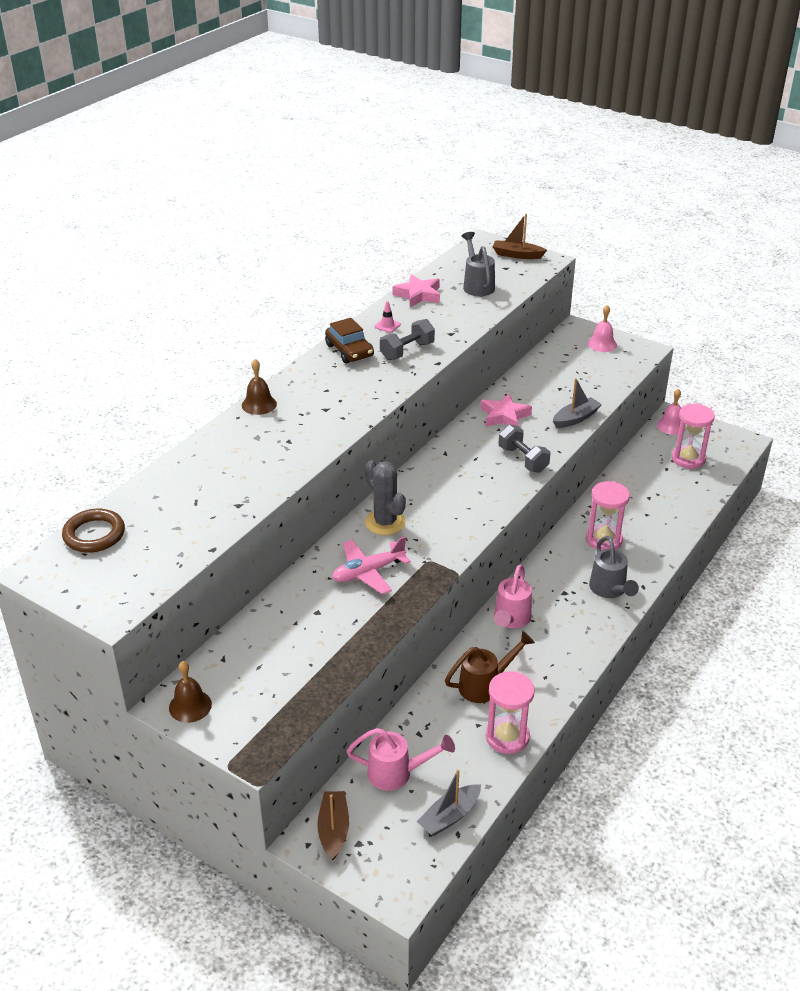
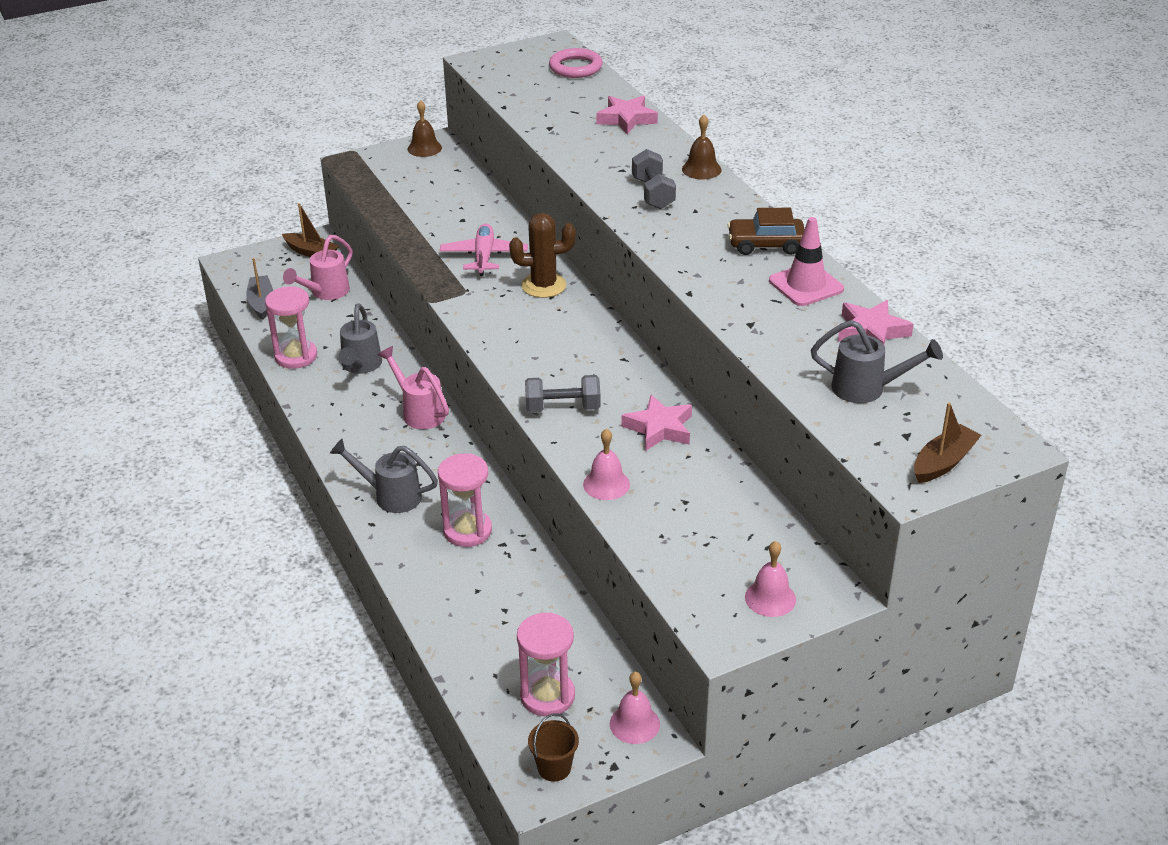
camera: 120 degrees right, 0 degrees up
brown ring [62,509,125,553] -> pink ring [549,48,603,78]
grey cactus [365,460,406,535] -> brown cactus [509,213,576,298]
pink traffic cone [374,301,401,333] -> pink traffic cone [769,217,844,306], size x2.01
grey dumbbell [380,319,435,360] -> grey dumbbell moved to [632,149,676,209]
brown watering can [445,631,535,703] -> grey watering can [339,303,382,374]
grey boat [553,378,602,428] -> pink bell [583,428,630,500]
none -> brown bucket [528,713,579,782]
none -> pink star [596,96,658,135]

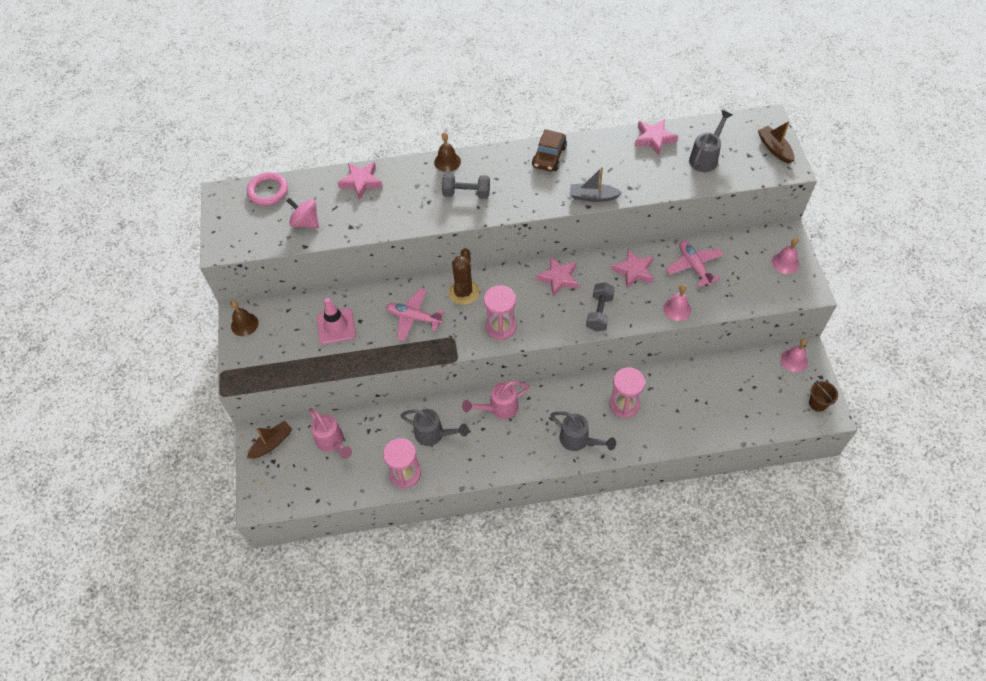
camera: 70 degrees left, 20 degrees up
grey boat [246,258,273,320] -> grey boat moved to [570,167,622,202]
grey watering can [330,439,438,513] -> grey watering can turned 90 degrees counterclockwise [550,411,616,451]
pink hourglass [517,612,575,716] -> pink hourglass moved to [484,285,516,340]
pink traffic cone [769,217,844,306] -> pink traffic cone moved to [317,298,356,344]
none -> pink spinning top [286,198,319,228]
none -> pink star [536,257,579,297]
none -> pink plane [666,241,724,287]

